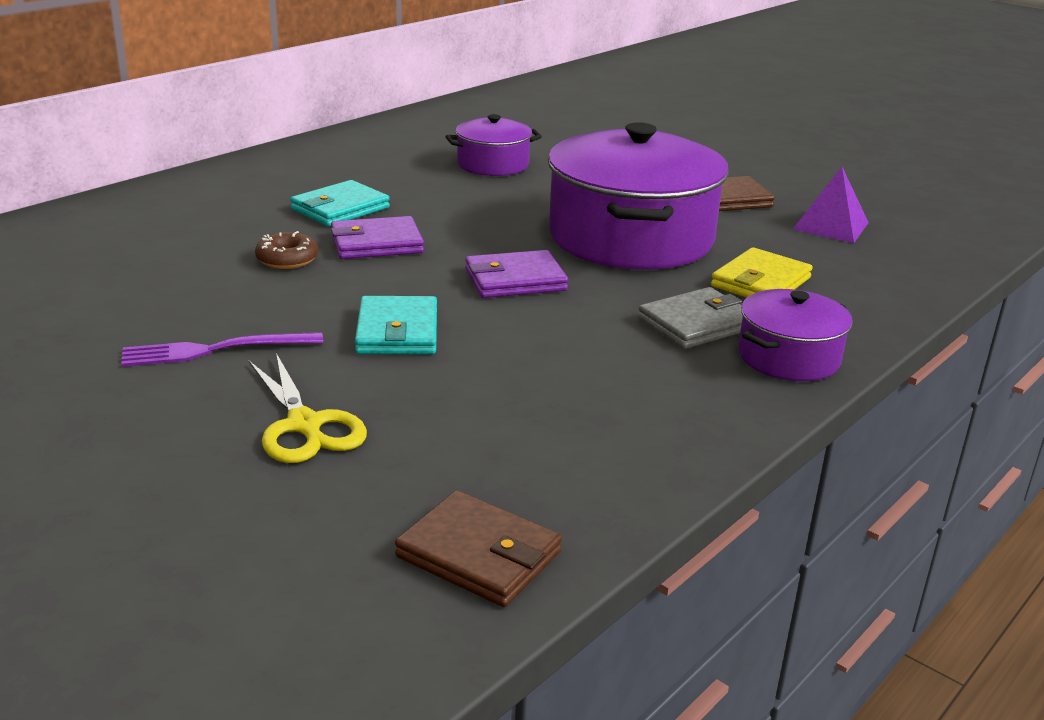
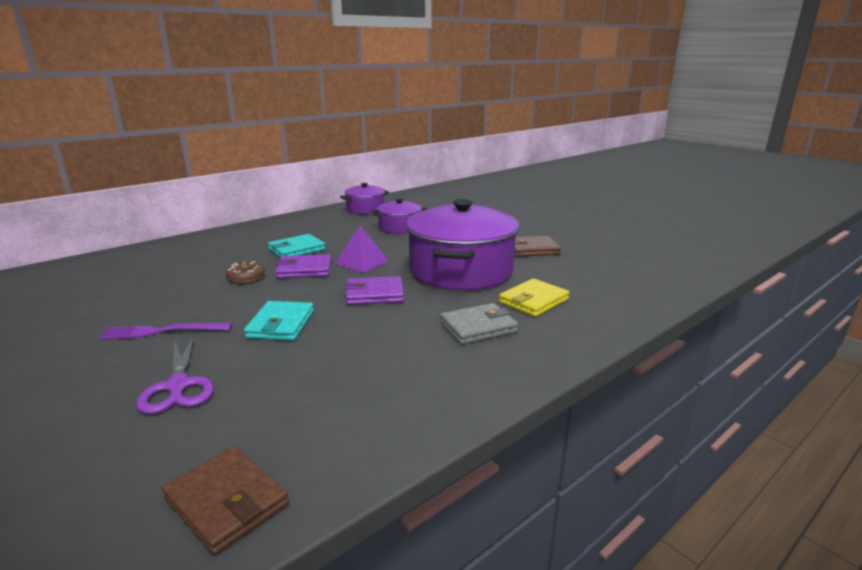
camera: 10 degrees right, 5 degrees down
yellow scissors [249,353,367,463] -> purple scissors [136,336,214,414]
purple pot [738,289,853,381] -> purple pot moved to [340,183,389,214]
purple pyramid [792,167,869,243] -> purple pyramid moved to [335,226,389,273]

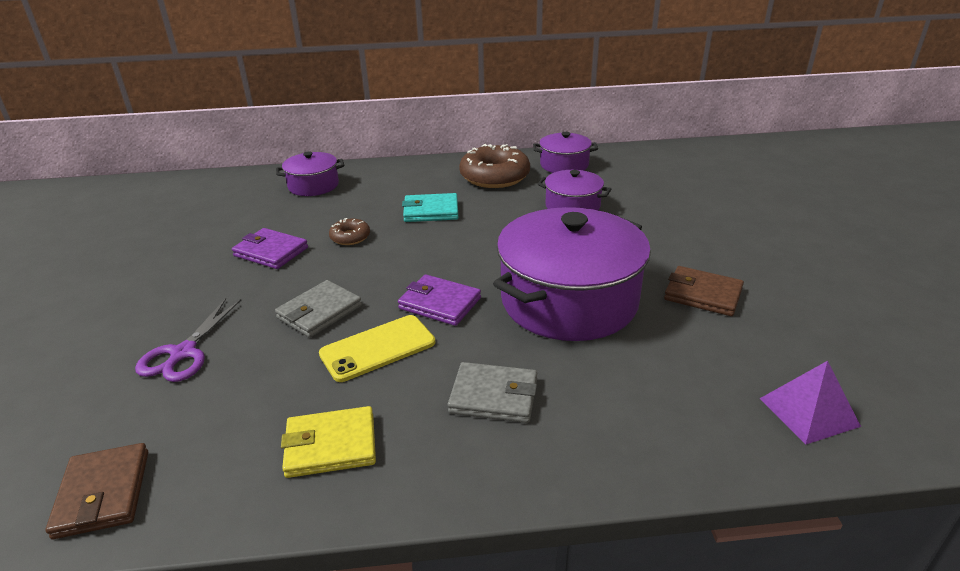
camera: 35 degrees right, 10 degrees up
purple fork [99,323,232,340] -> none
turquoise wallet [244,301,314,341] -> grey wallet [275,280,362,338]
purple wallet [275,254,331,278] -> purple wallet moved to [232,228,308,269]
purple pyramid [335,226,389,273] -> purple pyramid moved to [759,361,861,445]
yellow wallet [499,278,569,317] -> yellow wallet moved to [281,406,376,478]
none -> purple pot [276,151,344,196]
none -> yellow phone [319,315,435,382]
none -> brown donut [459,144,530,188]

